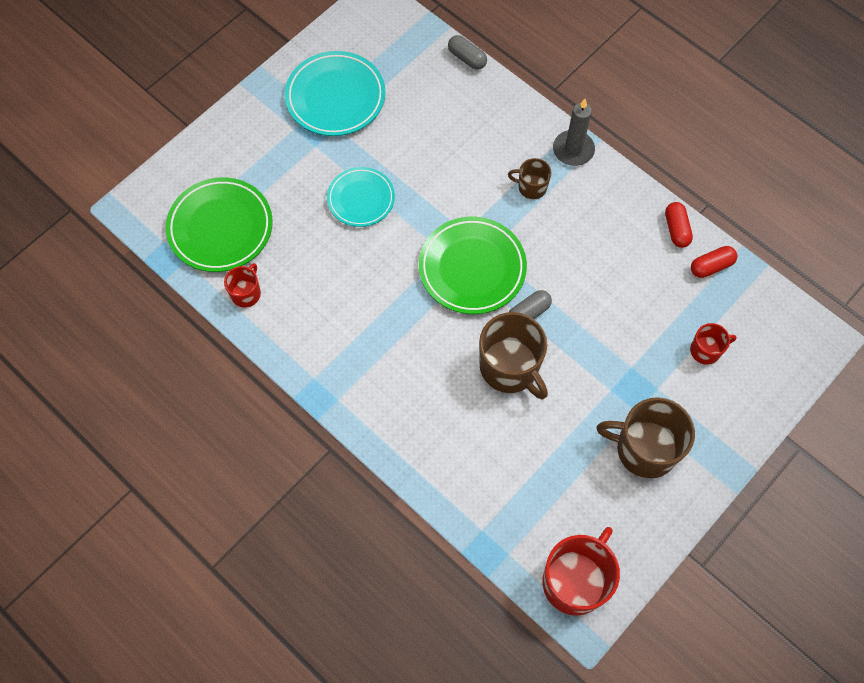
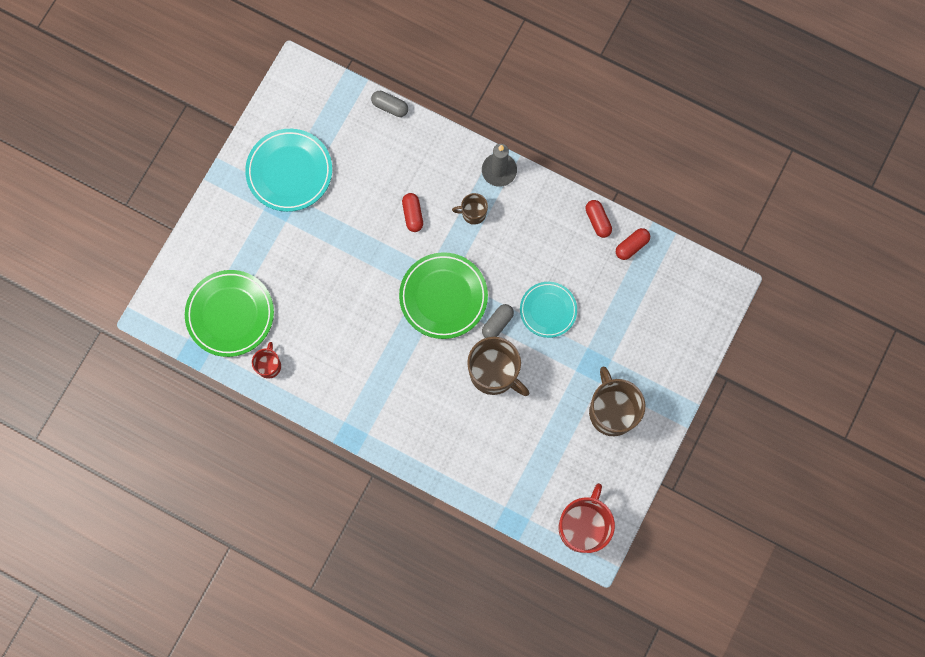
camera: 15 degrees left, 10 degrees up
turquoise plate [327,167,395,227] -> turquoise plate moved to [520,282,577,338]
brown mug [597,397,695,479] -> brown mug turned 75 degrees clockwise [589,367,645,436]
red mug [690,323,737,365] -> none
none -> red capsule [402,193,423,232]

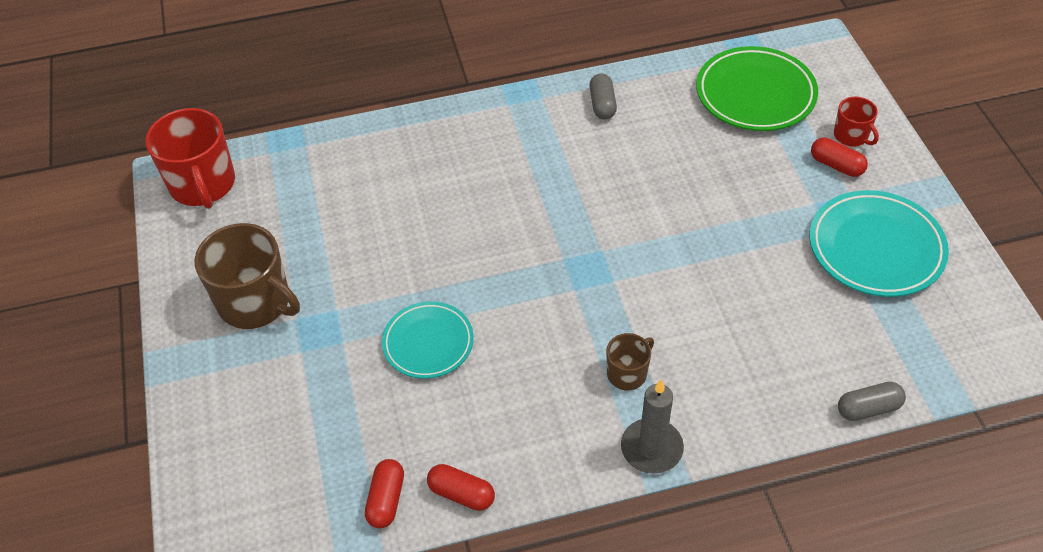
camera: 140 degrees right, 25 degrees down
red mug [252,342,281,379] -> red mug moved to [834,97,879,146]
green plate [399,252,488,339] -> none
red capsule [402,193,423,232] -> red capsule moved to [811,138,868,177]
brown mug [467,337,529,396] -> none
grey capsule [482,304,514,338] -> grey capsule moved to [589,73,617,119]

